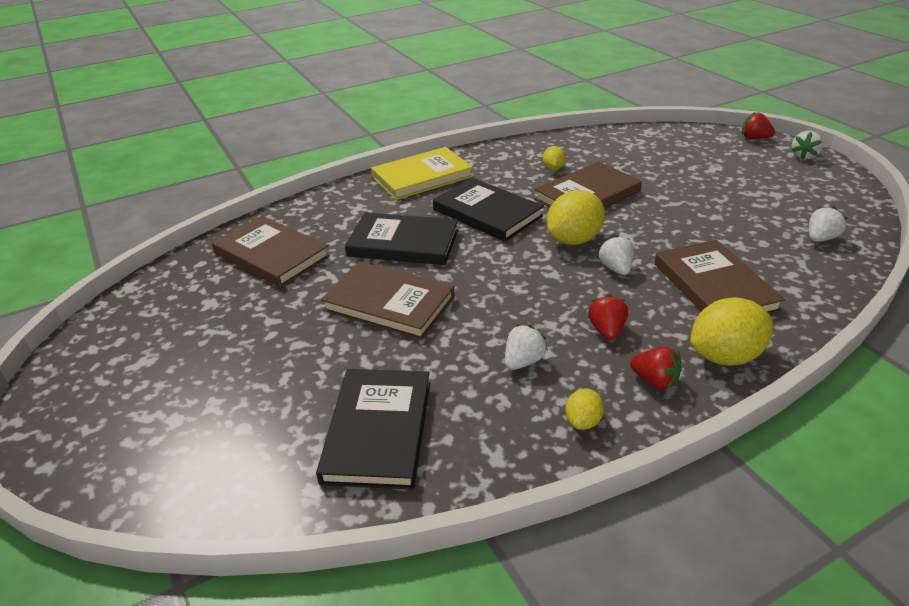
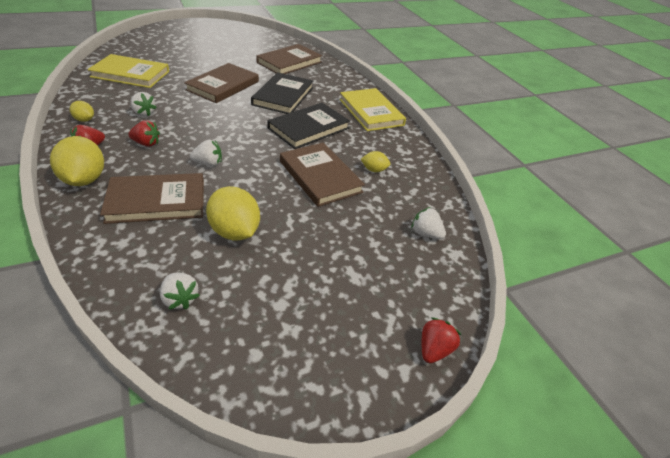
camera: 90 degrees right, 5 degrees up
black book [316,369,430,490] -> yellow book [88,54,169,88]
yellow lemon [547,190,605,245] -> yellow lemon moved to [206,186,260,240]
white strawberry [791,131,823,160] -> white strawberry moved to [411,207,446,239]

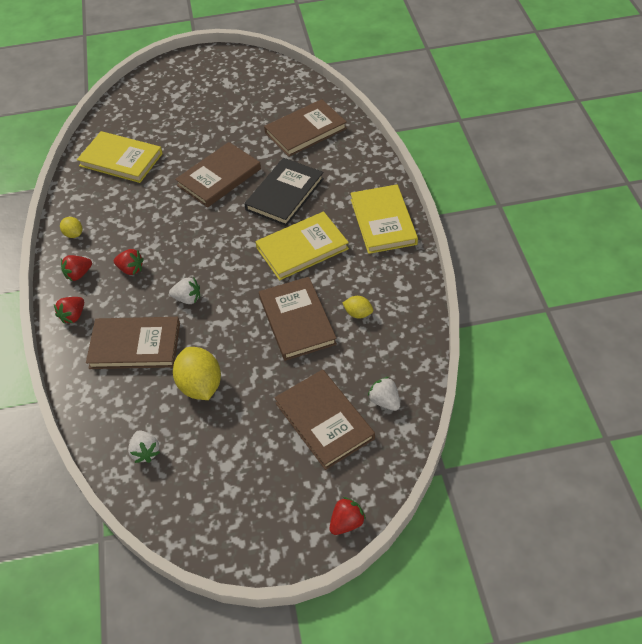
camera: 20 degrees right, 10 degrees up
yellow lemon [50,136,104,186] -> red strawberry [54,297,84,324]
white strawberry [131,92,157,116] -> none
black book [267,103,350,149] -> yellow book [255,211,349,280]
none -> brown book [275,369,375,470]

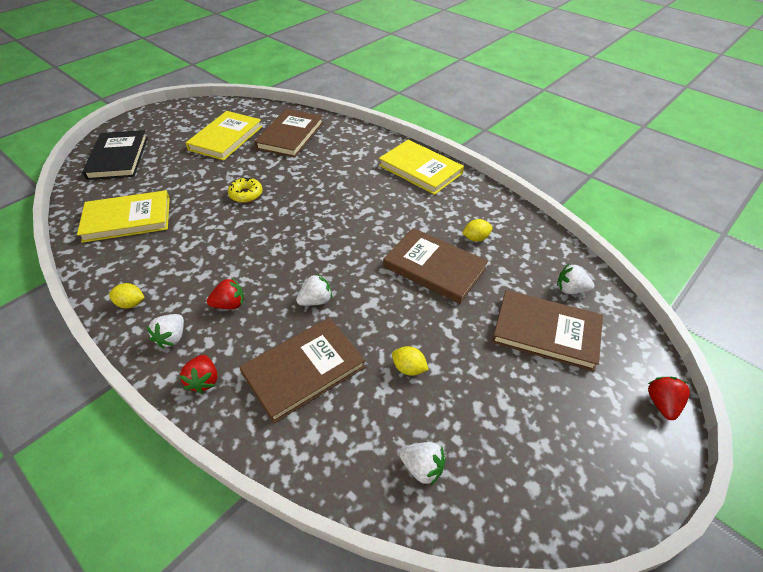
camera: 40 degrees left, 5 degrees down
red strawberry [61,255,92,281] -> white strawberry [146,314,184,349]
yellow lemon [173,347,221,400] -> yellow lemon [392,346,429,376], size x0.51
brown book [175,142,261,208] -> yellow donut [228,177,263,203]
black book [244,158,324,226] -> black book moved to [82,130,148,180]
yellow book [255,211,349,280] -> yellow book moved to [186,111,262,160]

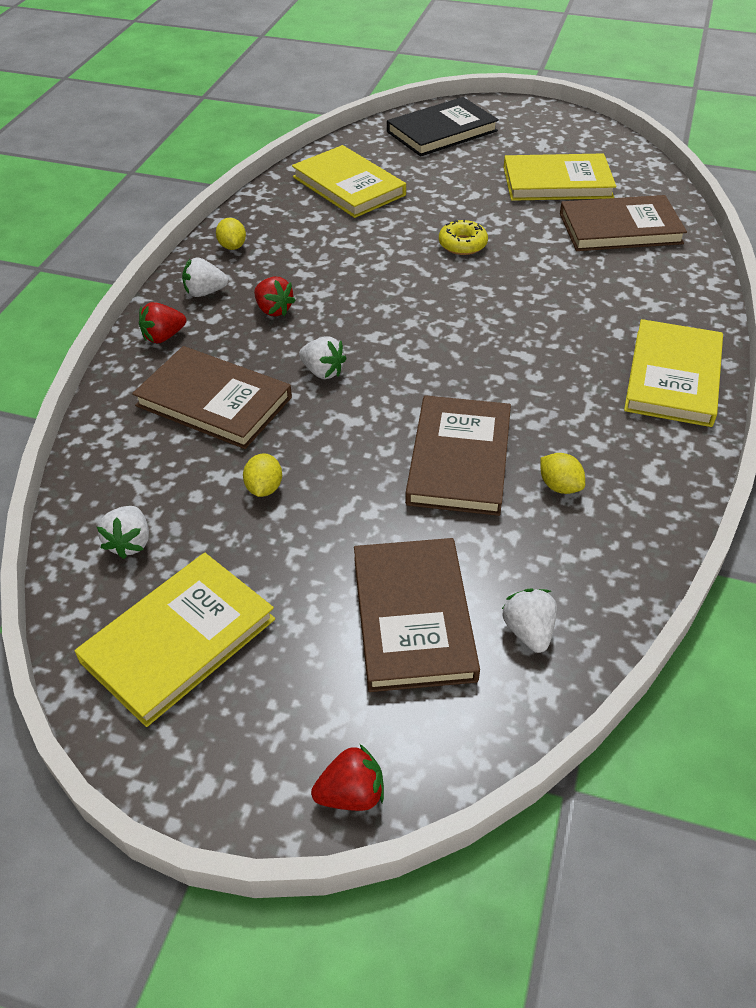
camera: 65 degrees right, 0 degrees up
none -> yellow book [75,553,275,727]

